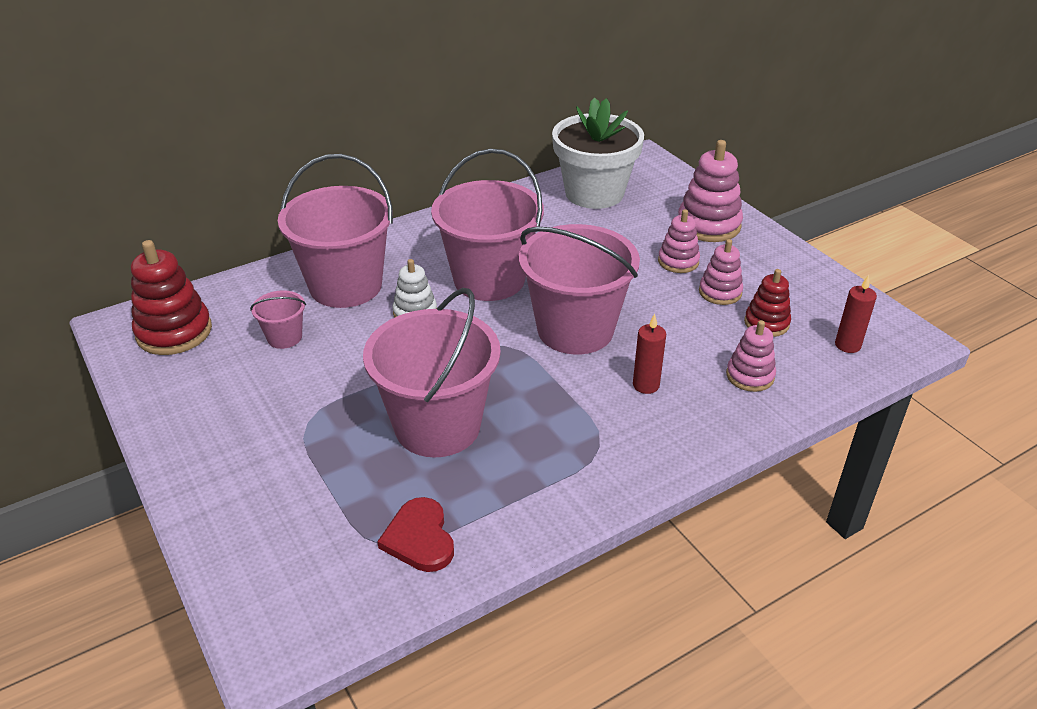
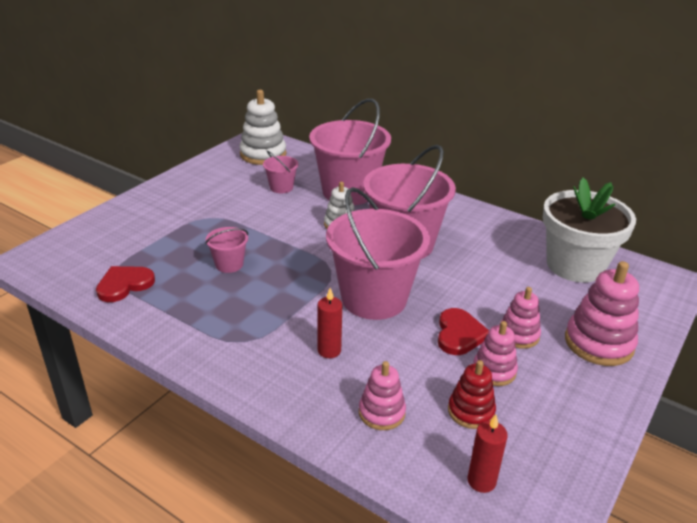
camera: 65 degrees right, 5 degrees down
red stacking toy [131,240,212,355] -> white stacking toy [239,90,286,165]
pink bucket [363,288,501,458] -> pink bucket [206,227,248,273], size x0.45
none -> red heart [438,308,489,355]

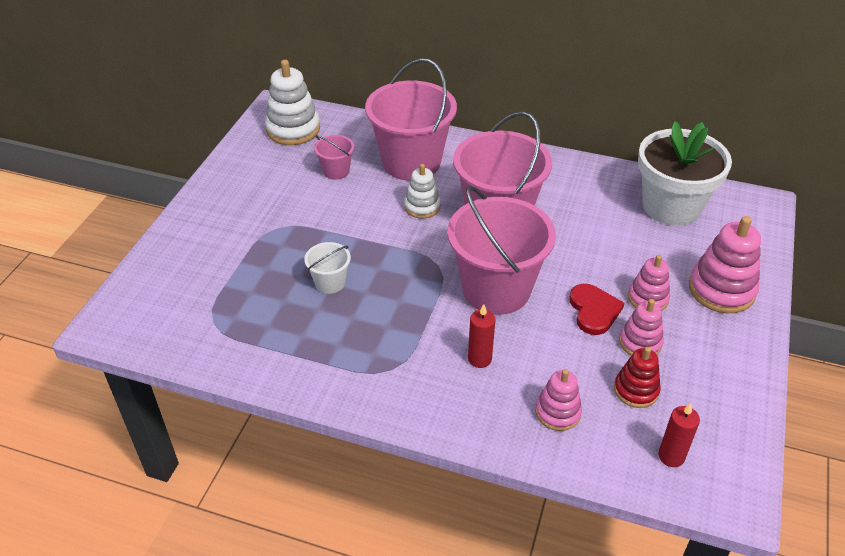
camera: 15 degrees left, 10 degrees up
red heart [96,266,155,302] -> none
pink bucket [206,227,248,273] -> white bucket [304,242,351,294]

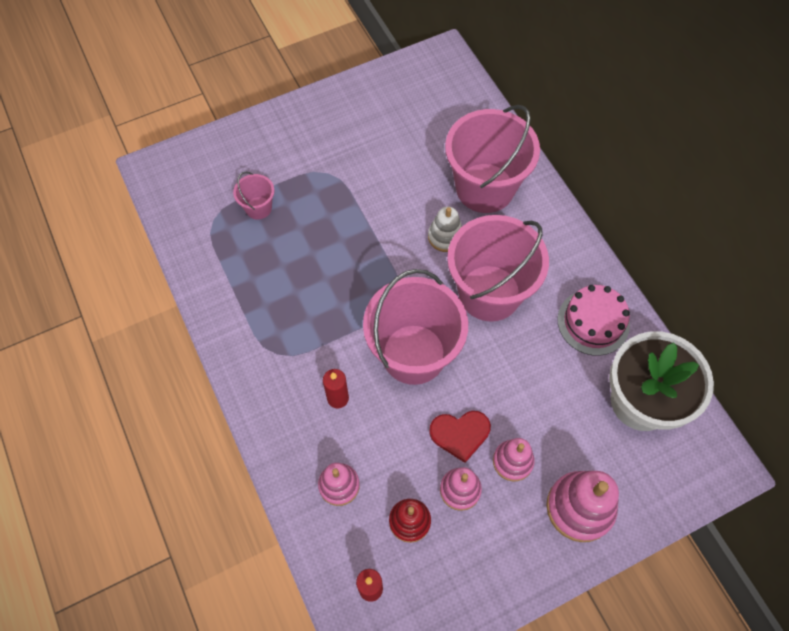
camera: 45 degrees right, 20 degrees up
white stacking toy [265,60,320,145] -> none
white bucket [304,242,351,294] -> none
pink bucket [314,135,354,180] -> pink bucket moved to [233,172,274,219]
red heart [569,284,624,335] -> red heart turned 45 degrees clockwise [429,411,491,463]
none -> pink cake [558,285,630,356]

